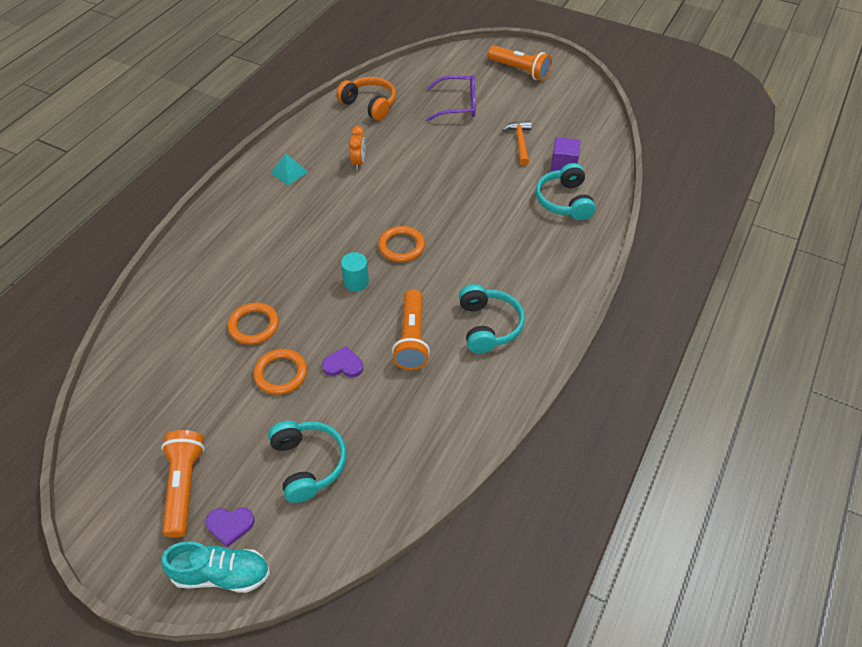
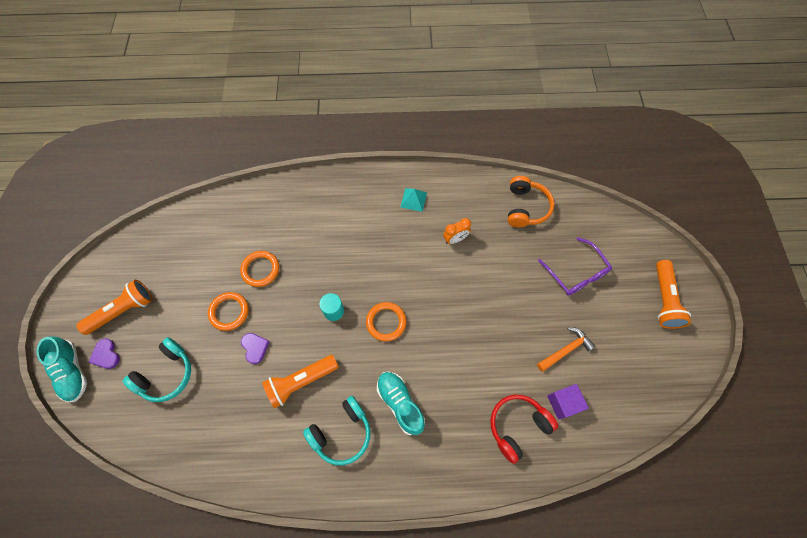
camera: 60 degrees right, 15 degrees up
turquoise headphones [536,163,596,220] -> red headphones [490,395,558,464]
none -> turquoise shoe [377,372,425,435]

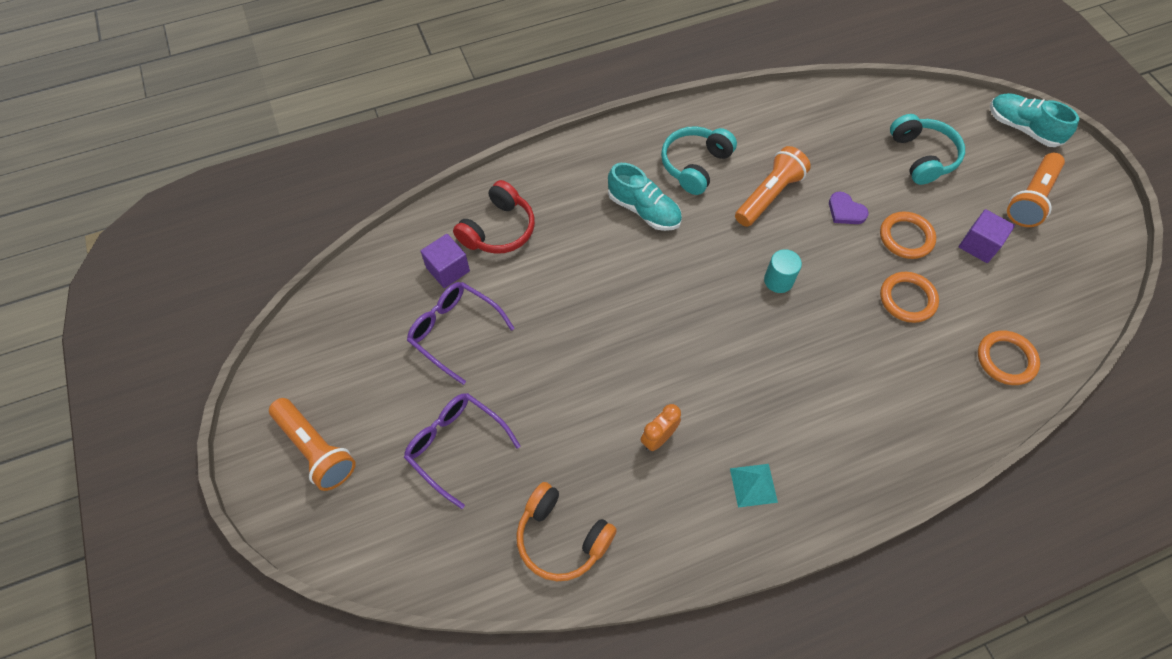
camera: 160 degrees right, 5 degrees down
purple heart [88,338,120,369] -> none
turquoise headphones [123,337,191,402] -> turquoise headphones turned 150 degrees clockwise [890,114,965,185]
orange ring [366,302,407,341] -> orange ring moved to [978,330,1040,385]
orange headphones [508,176,555,227] -> orange headphones turned 45 degrees counterclockwise [516,482,617,581]
orange hammer [537,327,596,372] -> purple glasses [407,282,515,385]
orange flashlight [656,260,691,329] -> orange flashlight turned 150 degrees clockwise [269,398,356,491]
none -> purple cube [959,209,1015,263]

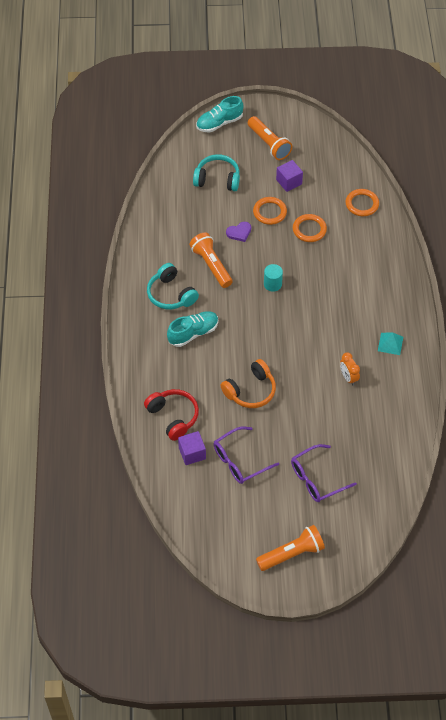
camera: 70 degrees left, 5 degrees down
orange headphones [516,482,617,581] -> orange headphones moved to [221,359,276,408]

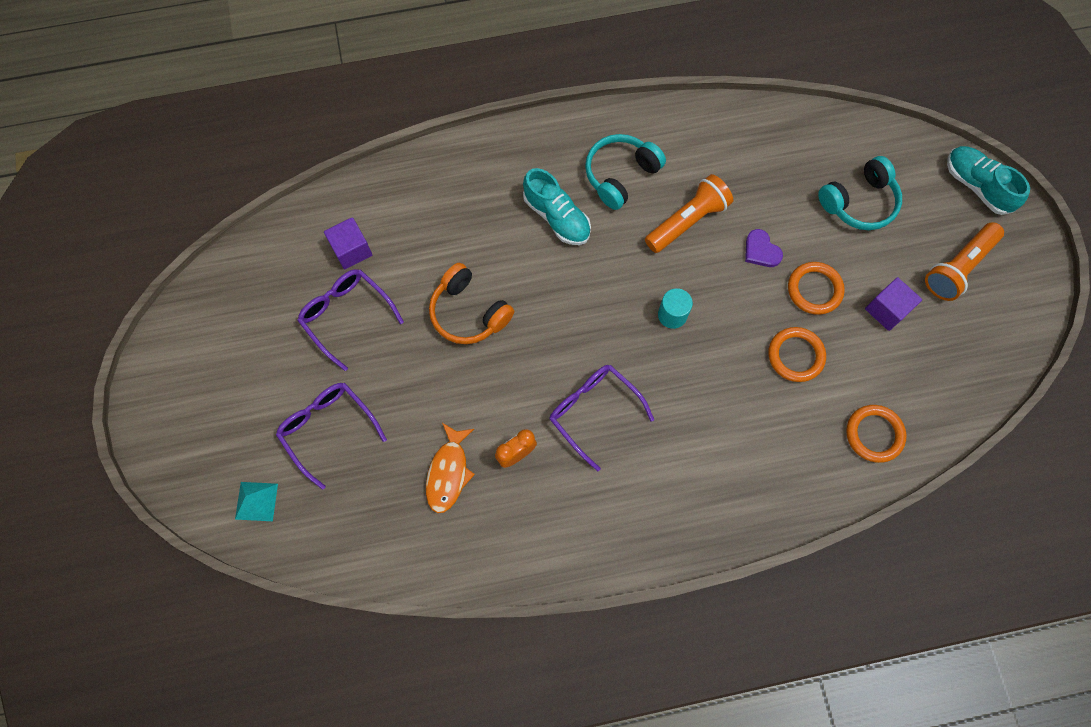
camera: 80 degrees right, 15 degrees up
red headphones [144,389,199,441] -> none
turquoise headphones [193,154,240,191] -> turquoise headphones turned 60 degrees clockwise [818,156,902,230]
orange flashlight [256,525,325,571] -> none
turquoise pyramid [378,333,403,355] -> turquoise pyramid moved to [235,482,278,521]
none -> orange fish [426,423,475,513]
none -> purple glasses [550,365,654,471]

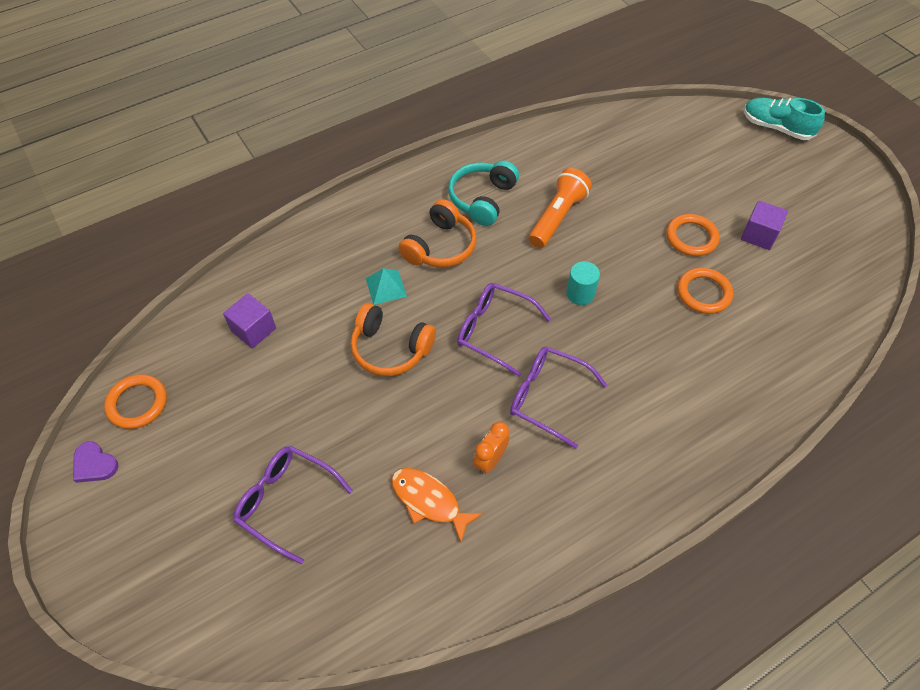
camera: 20 degrees left, 15 degrees down
turquoise pyramid [235,482,278,521] -> turquoise pyramid moved to [366,268,407,305]
purple glasses [297,269,404,371] -> purple glasses moved to [457,283,551,376]
orange fish [426,423,475,513] -> orange fish turned 135 degrees clockwise [391,468,483,542]
turquoise shoe [523,168,591,245] -> orange headphones [398,199,477,267]
purple heart [745,229,783,267] -> purple heart moved to [73,441,119,483]
turquoise headphones [818,156,902,230] -> none
orange ring [846,405,907,463] -> orange ring moved to [104,374,167,429]
orange flashlight [925,222,1004,301] -> none

